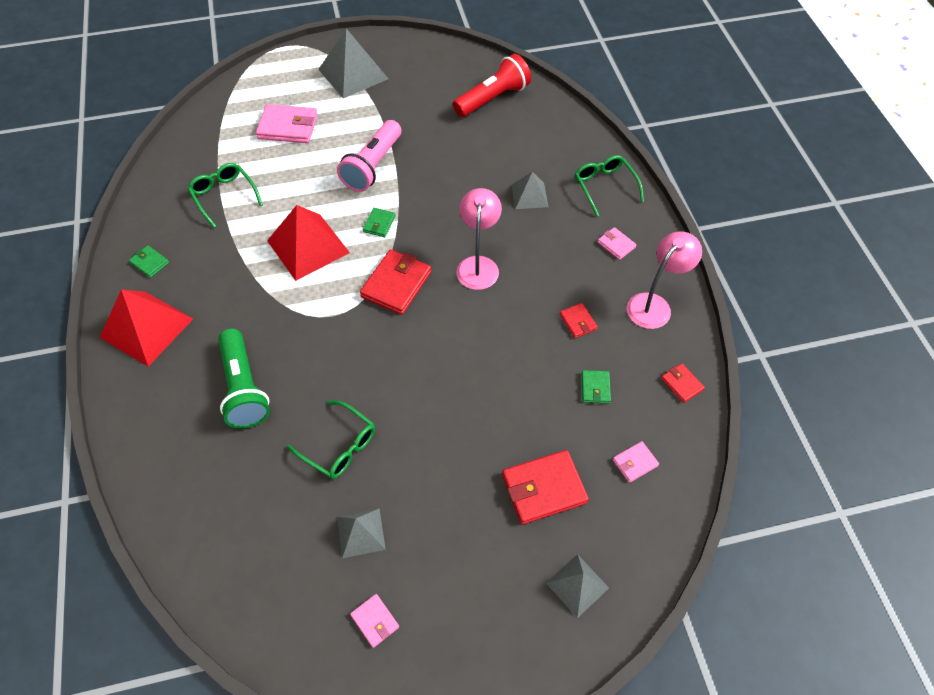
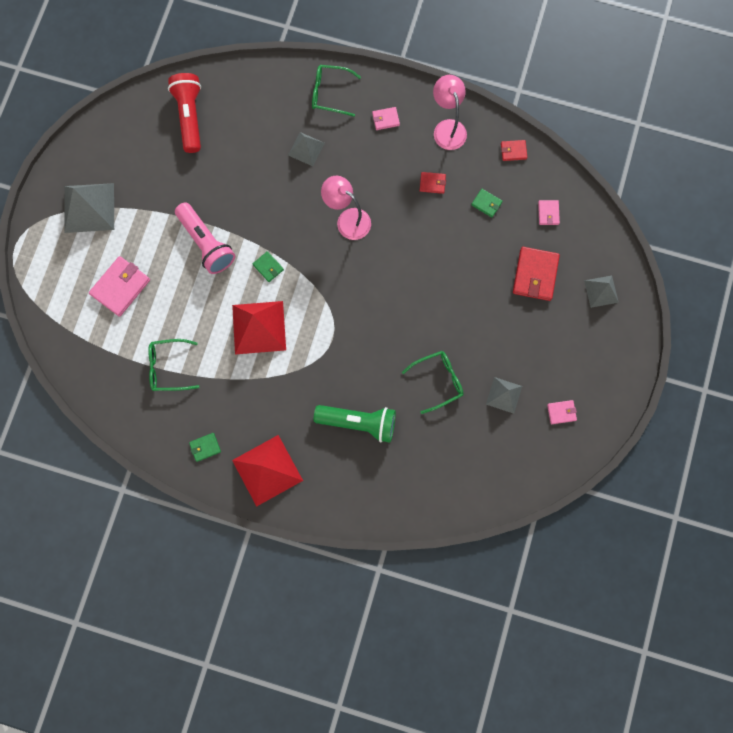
camera: 60 degrees left, 20 degrees up
red wallet [360,249,431,315] -> none

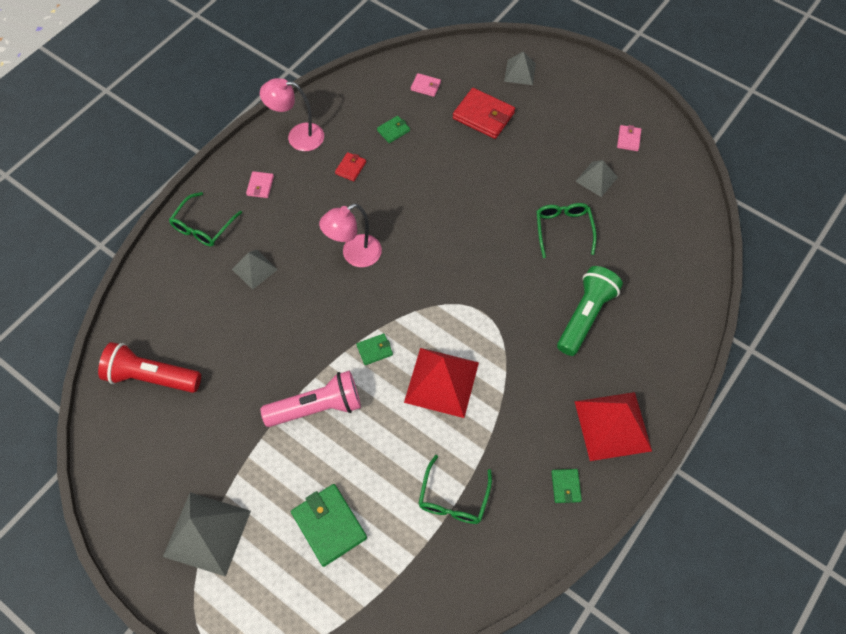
camera: 70 degrees left, 15 degrees down
pink wallet [89,256,150,317] -> green wallet [291,484,367,567]
red wallet [501,140,527,161] -> none

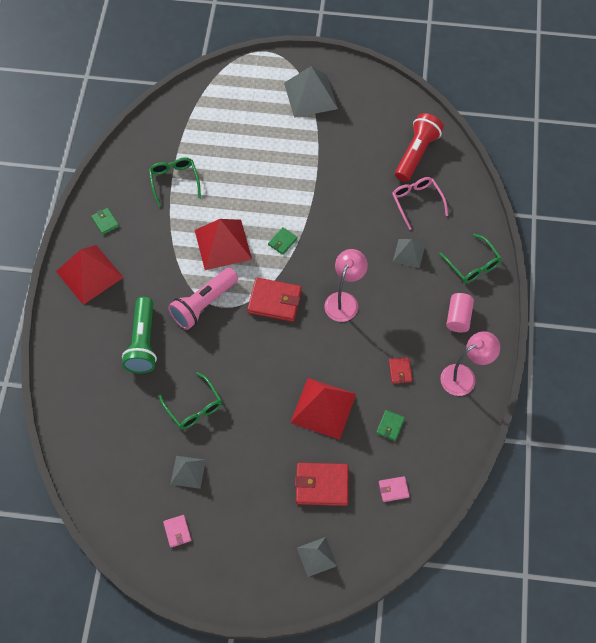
camera: 150 degrees right, 0 degrees up
red flashlight [98,342,201,393] -> red flashlight turned 45 degrees counterclockwise [395,113,444,182]
green glasses [169,192,242,246] -> green glasses turned 150 degrees clockwise [439,234,502,283]
pink wallet [246,171,274,198] -> pink cylinder [446,293,474,333]
pink flashlight [260,370,361,427] -> pink flashlight moved to [168,268,238,330]
green wallet [291,484,367,567] -> none
none -> red wallet [247,278,302,322]
none -> red pyramid [290,378,356,440]
none -> pink glasses [392,177,448,230]

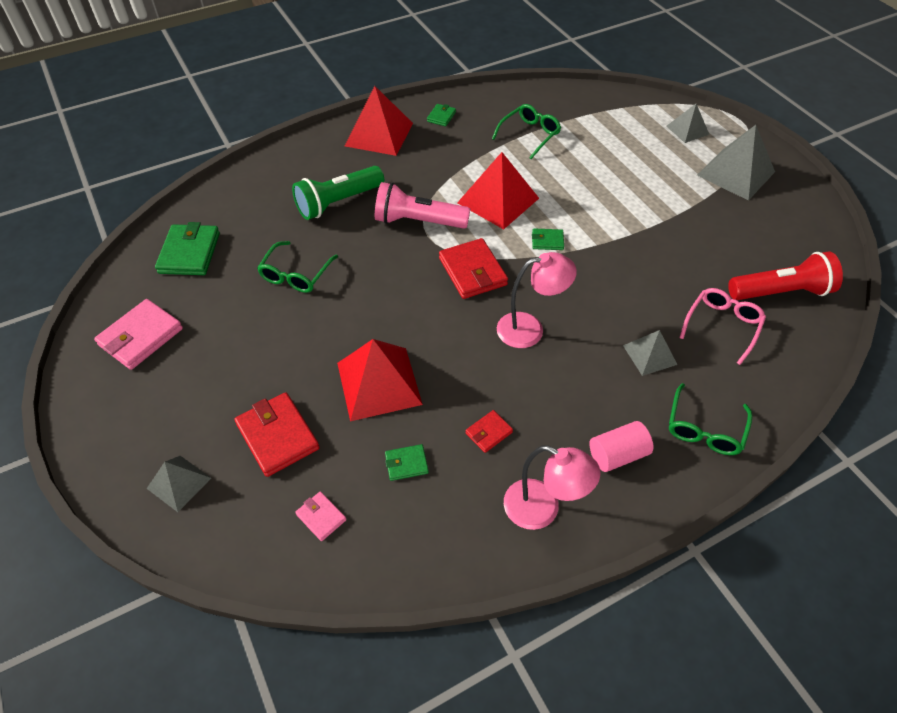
camera: 55 degrees right, 10 degrees down
pink wallet [163,515,191,547] -> pink wallet [94,299,183,370], size x1.92
grey pyramid [170,456,206,489] -> grey pyramid moved to [666,104,710,143]
none -> green wallet [155,222,220,275]

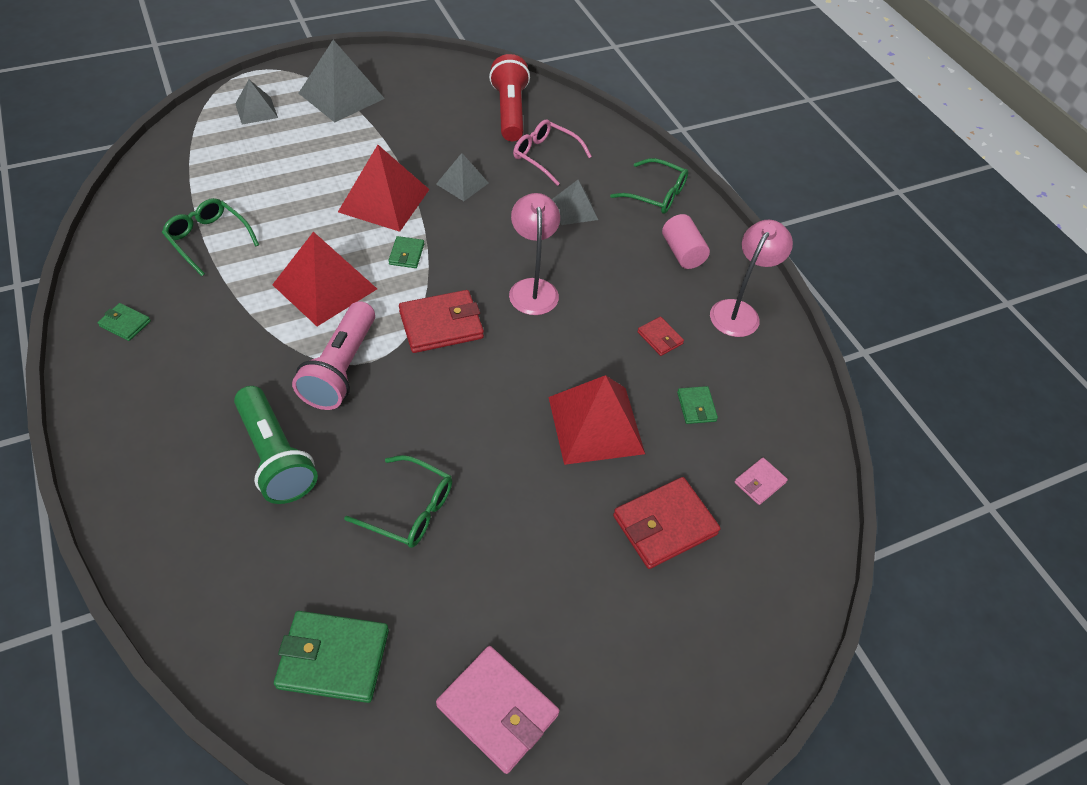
camera: 90 degrees left, 0 degrees up
grey pyramid [146,456,211,512] -> grey pyramid moved to [436,153,488,201]
red pyramid [345,86,413,156] -> red pyramid moved to [338,145,430,232]

